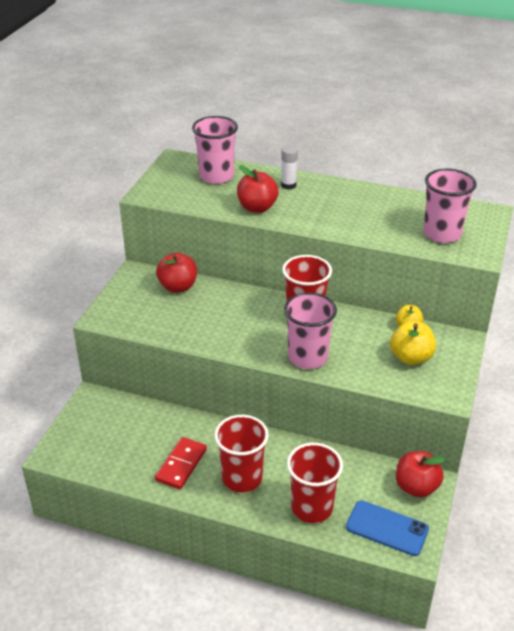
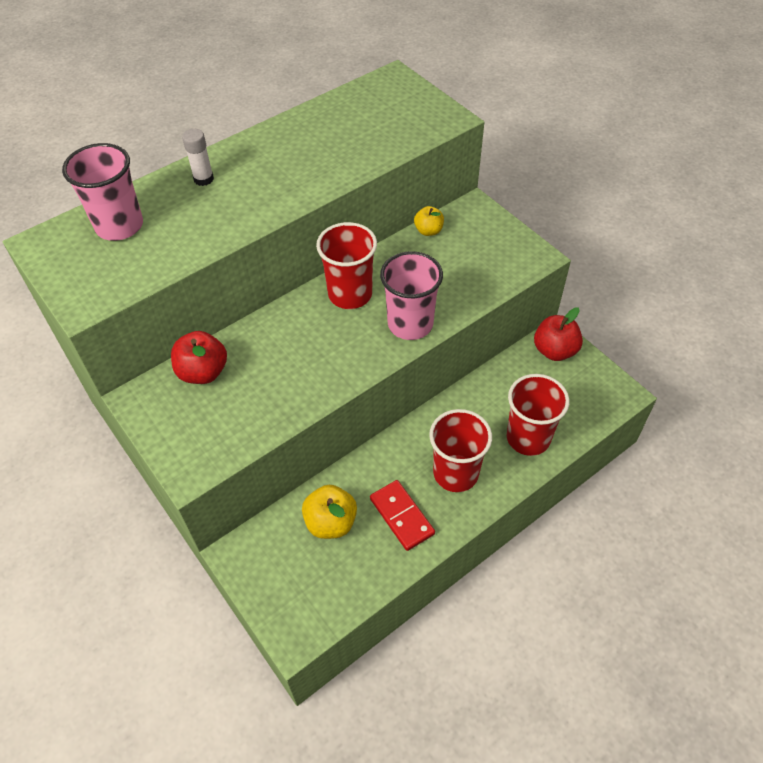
camera: 55 degrees left, 15 degrees up
red apple [237,165,279,213] -> none
blue phone [346,500,429,556] -> none
yellow apple [390,321,436,365] -> yellow apple moved to [302,485,357,539]
pink cup [423,169,477,243] -> none

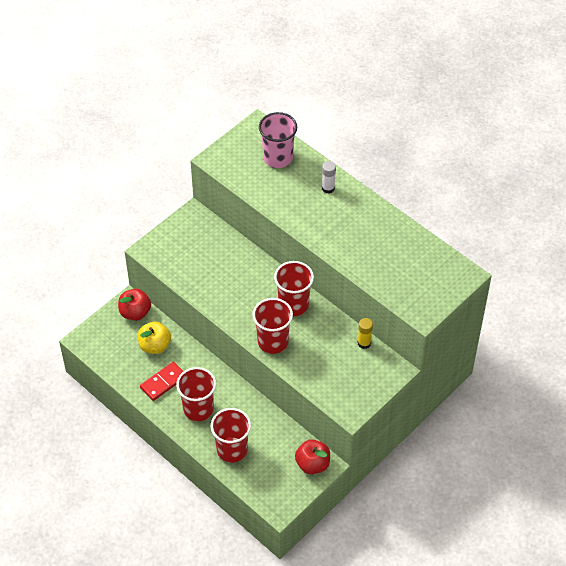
camera: 80 degrees right, 0 degrees up
red apple [171,331,227,384] -> red apple moved to [118,289,151,321]
pink cup [380,251,443,340] -> red cup [253,298,293,354]
yellow apple [414,206,444,236] -> yellow glue stick [358,318,373,349]

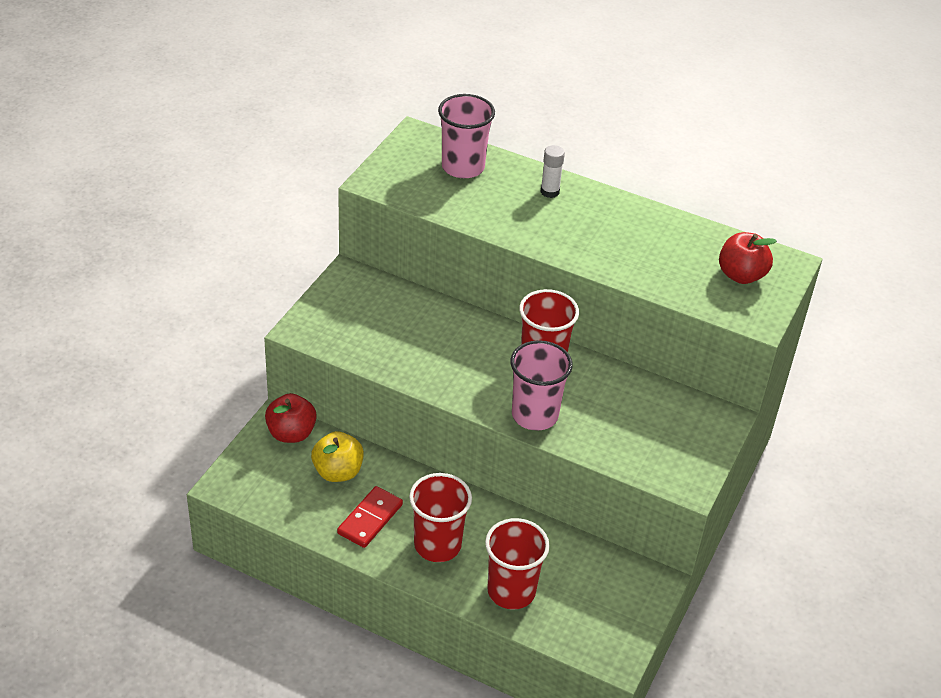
camera: 20 degrees left, 10 degrees down
red cup [253,298,293,354] -> pink cup [510,340,573,431]
red apple [295,439,330,474] -> red apple moved to [719,232,777,284]
yellow glue stick [358,318,373,349] -> none

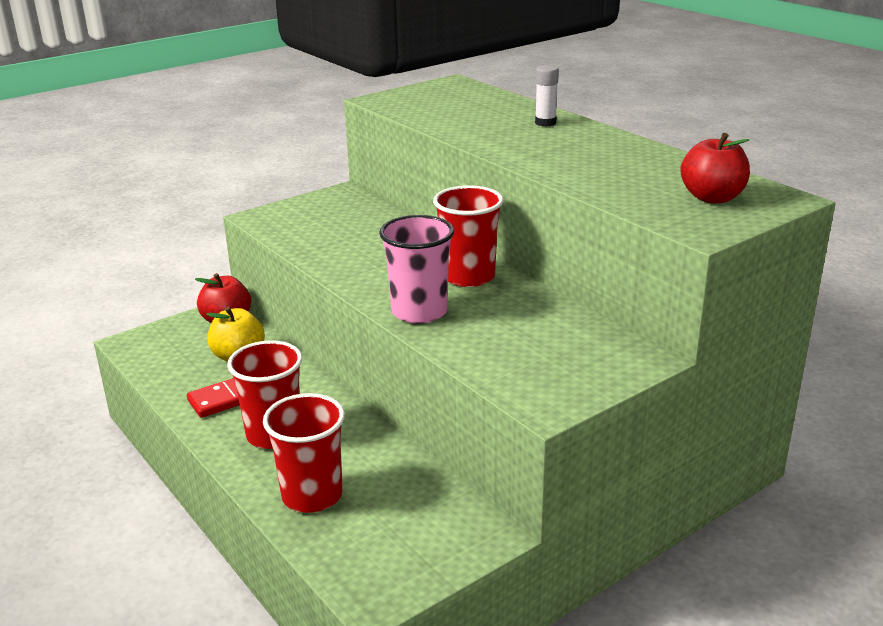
camera: 30 degrees right, 15 degrees down
pink cup [438,94,495,178] -> none

